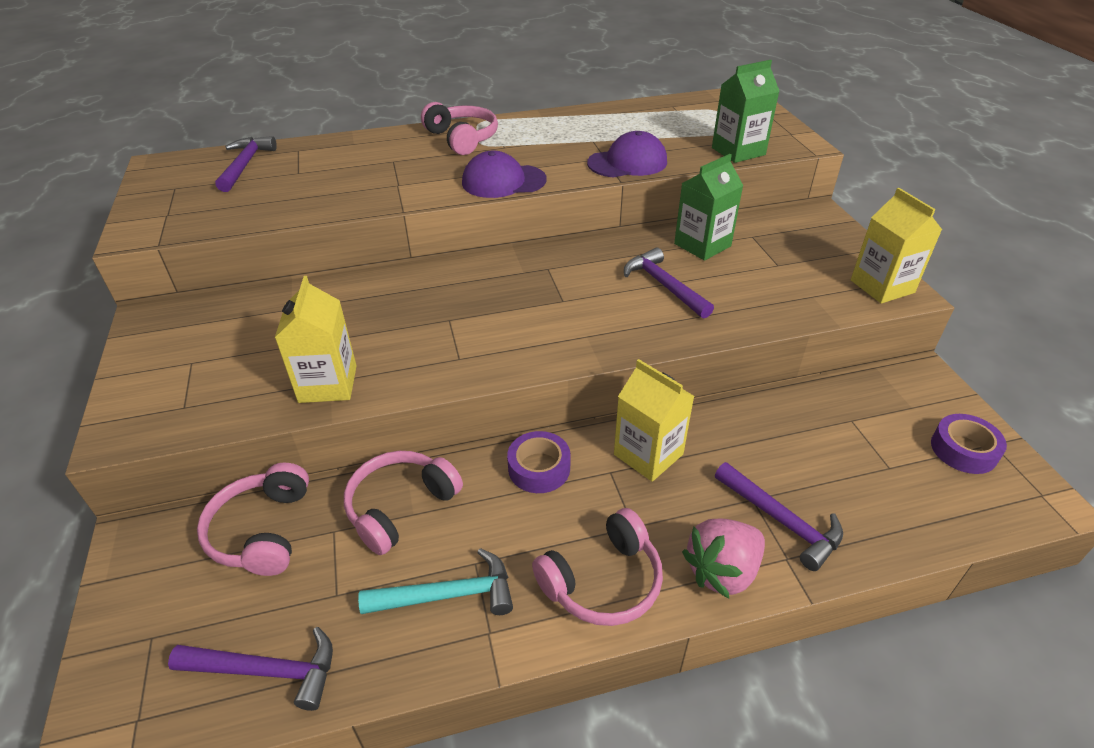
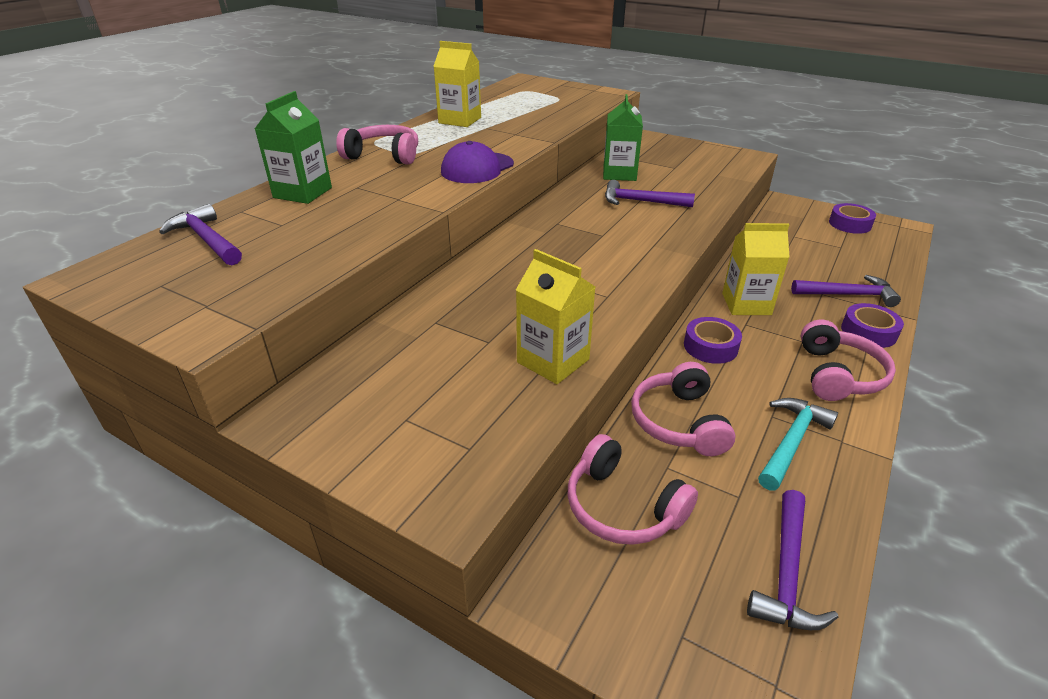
camera: 45 degrees left, 5 degrees down
purple hammer [168,627,333,711] -> purple hammer turned 150 degrees clockwise [747,490,838,630]
purple cap [587,131,667,178] -> none
pink strawberry [682,519,765,598] -> purple tape [841,303,904,348]
green carton [712,60,780,163] -> green carton moved to [255,91,332,204]
yellow carton [851,188,942,304] -> yellow carton moved to [433,41,481,127]

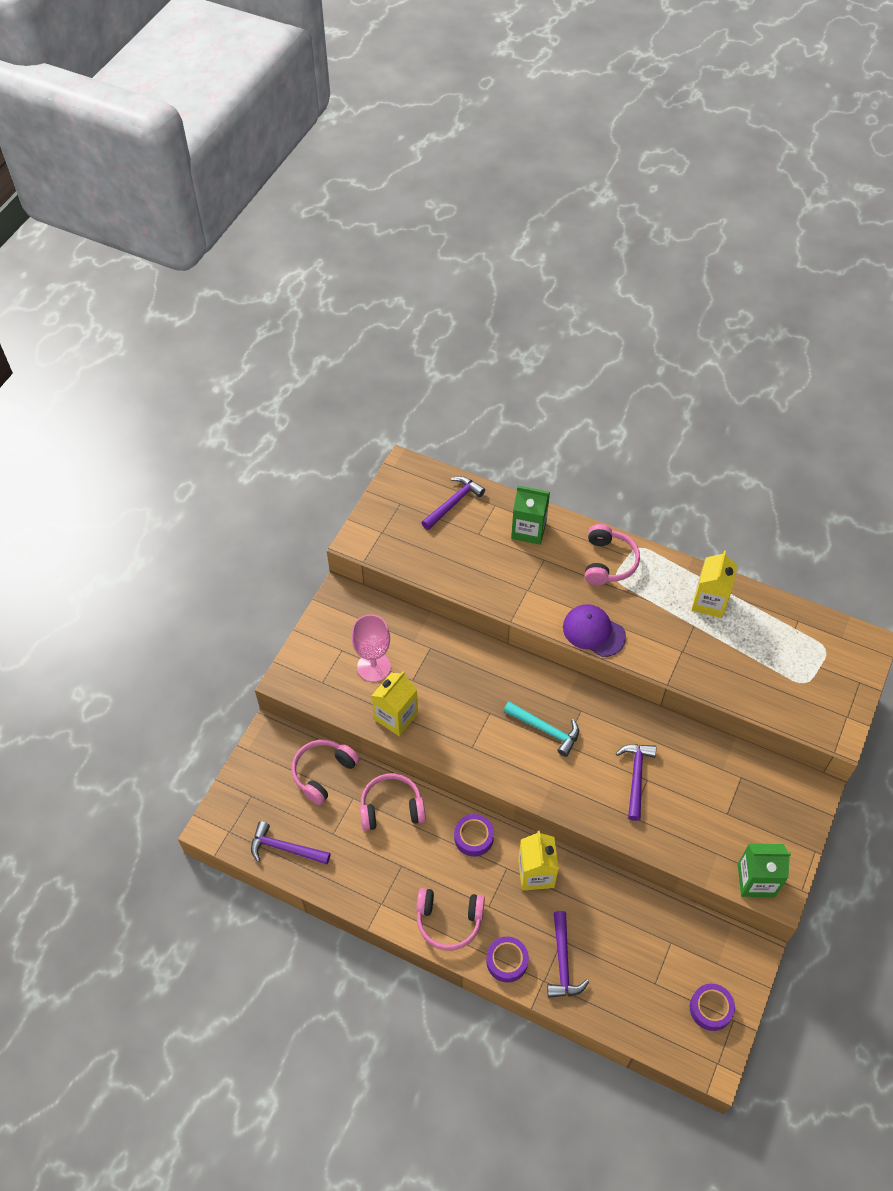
camera: 85 degrees right, 20 degrees up
green carton [603,94,643,181] -> green carton moved to [738,844,791,897]
turquoise hammer [758,398,838,490] -> turquoise hammer moved to [504,702,579,757]
none -> pink goblet [352,614,391,682]

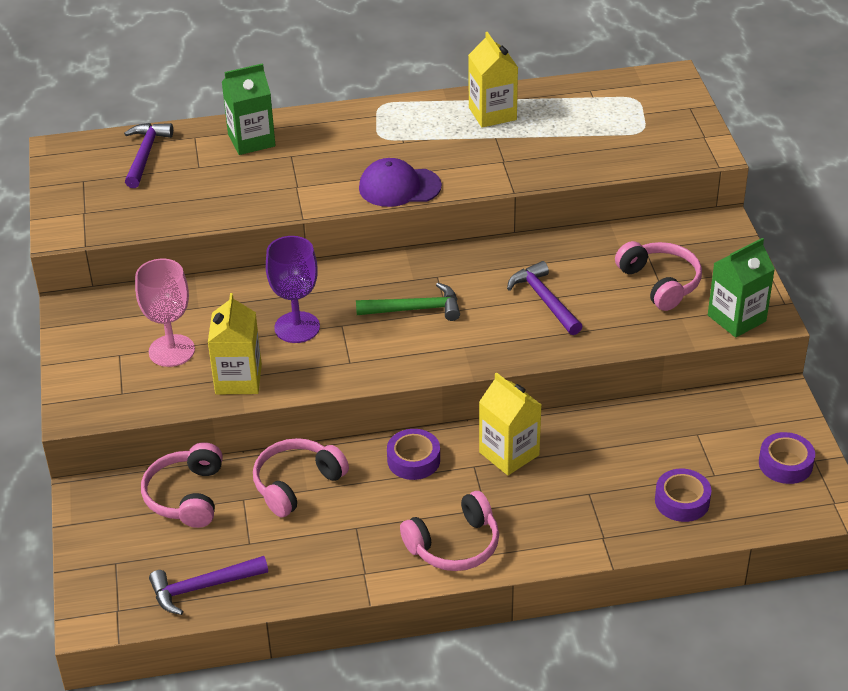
camera: 35 degrees left, 15 degrees down
purple tape [486,936,529,983] -> purple tape moved to [655,469,711,522]
turquoise hammer [504,702,579,757] -> green hammer [356,283,460,321]
purple hammer [547,911,589,998] -> none
pink headphones [585,524,640,585] -> pink headphones moved to [615,241,702,311]
none -> purple goblet [266,236,320,343]

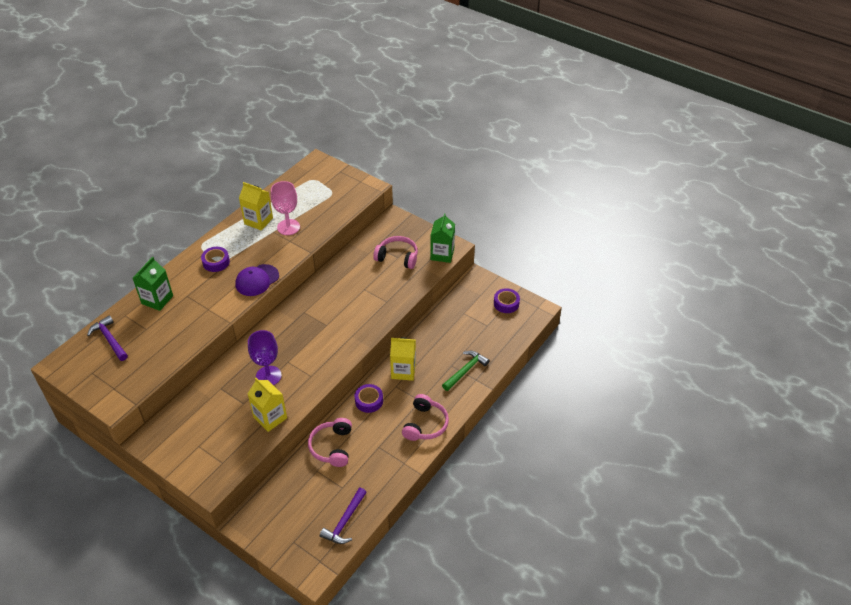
camera: 45 degrees left, 5 degrees up
pink goblet [135,259,195,367] -> pink goblet moved to [271,181,300,235]
pink headphones [141,442,223,528] -> none
green hammer [356,283,460,321] -> green hammer moved to [442,351,490,391]
purple hammer [507,261,583,335] -> none
purple tape [655,469,711,522] -> purple tape moved to [201,247,230,272]

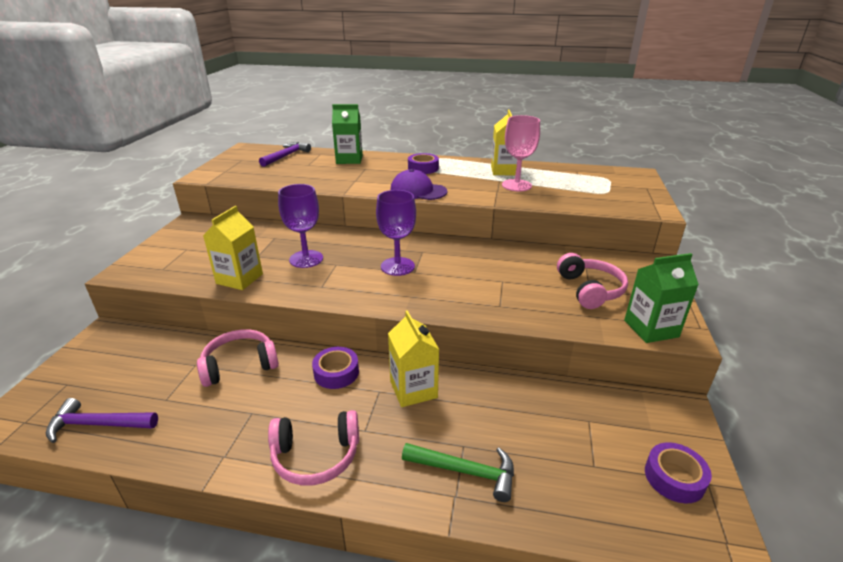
camera: 65 degrees right, 15 degrees down
none -> purple goblet [376,190,416,276]

